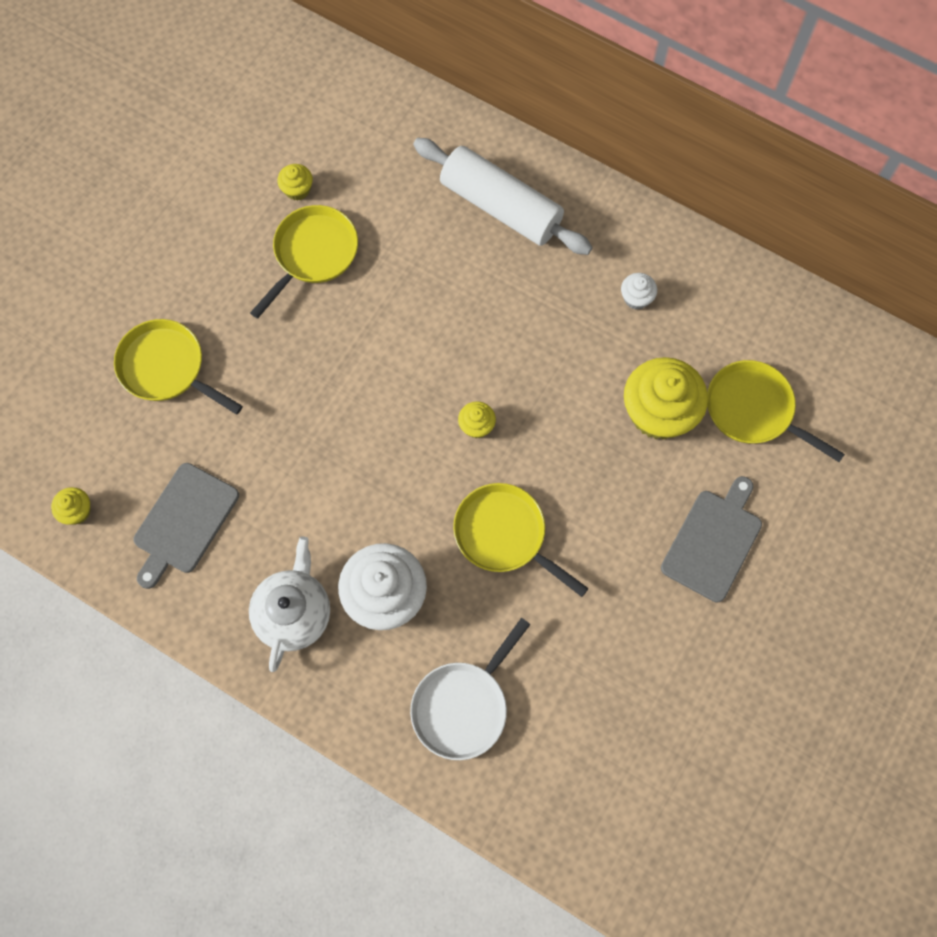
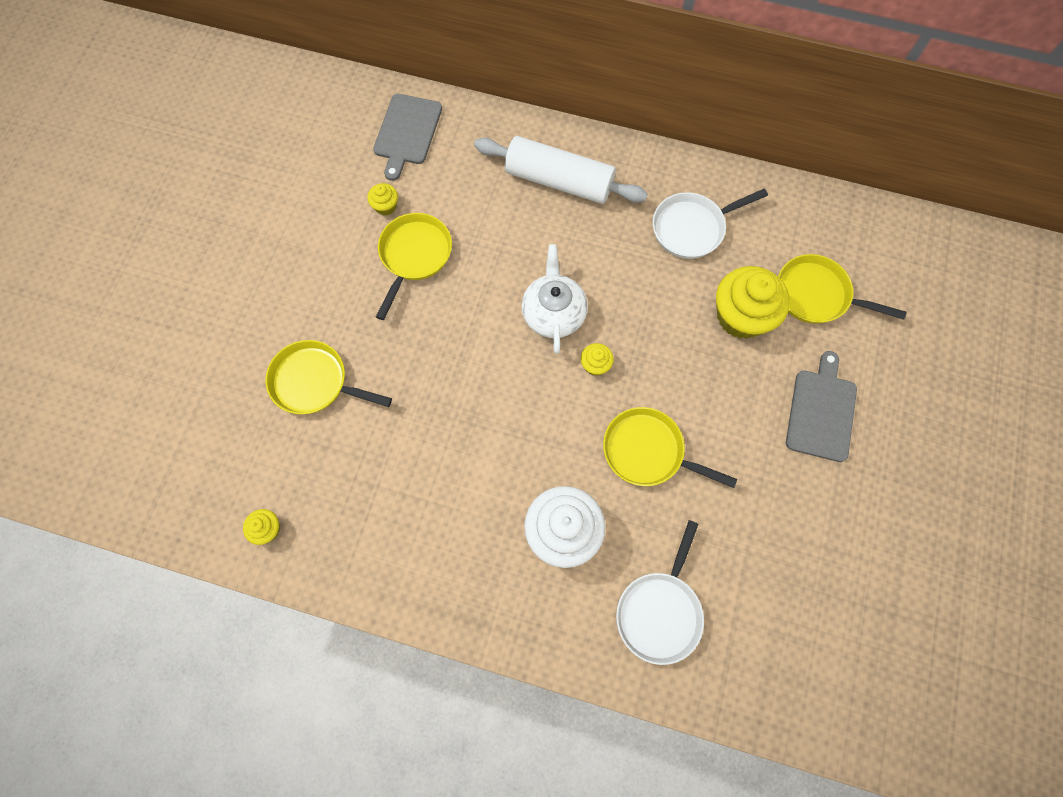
camera: 15 degrees left, 0 degrees up
grey cutting board [134,463,239,589] -> grey cutting board moved to [373,94,442,181]
white teapot [249,537,330,672] -> white teapot moved to [521,244,588,354]
white cupcake [621,273,657,310] -> white pan [653,189,768,259]

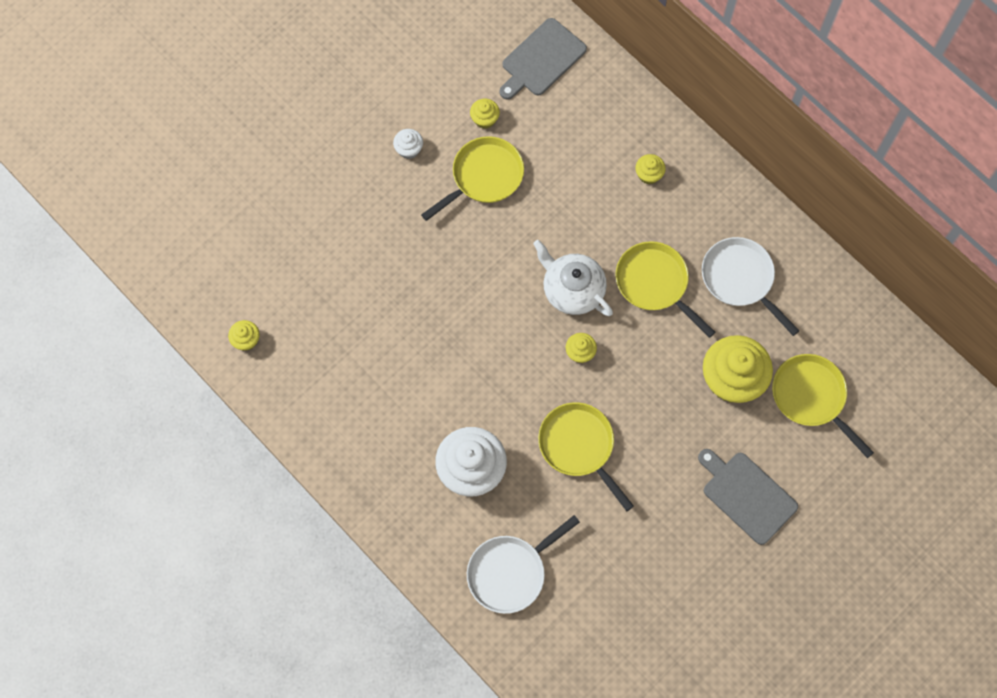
camera: 30 degrees right, 0 degrees up
yellow pan [266,340,392,414] -> yellow pan moved to [615,241,715,338]
white rolling pin [474,136,648,204] -> yellow cupcake [635,154,666,185]
white teapot [521,244,588,354] -> white teapot turned 75 degrees counterclockwise [533,240,613,316]
white pan [653,189,768,259] -> white pan turned 45 degrees clockwise [702,237,800,336]
grey cutting board [786,351,857,462] -> grey cutting board turned 90 degrees counterclockwise [698,449,798,545]
none -> white cupcake [393,129,423,159]

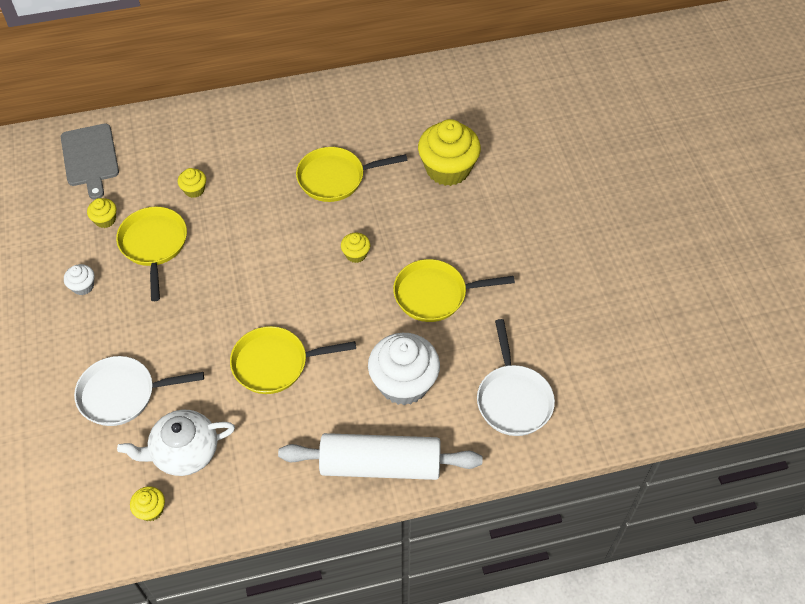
camera: 60 degrees left, 15 degrees down
white teapot [533,240,613,316] -> white teapot moved to [117,410,235,476]
yellow cupcake [635,154,666,185] -> yellow cupcake moved to [178,168,206,198]
grey cutting board [698,449,798,545] -> none
white pan [702,237,800,336] -> white pan moved to [74,356,204,426]
yellow pan [772,354,874,458] -> yellow pan moved to [230,326,356,394]
none -> white rolling pin [278,433,482,480]

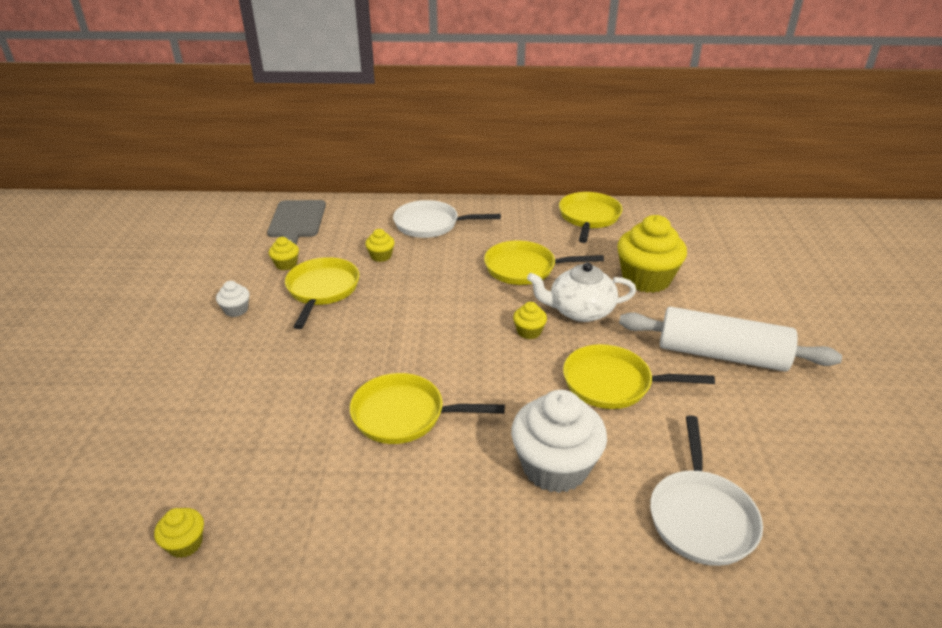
camera: 15 degrees right, 20 degrees down
white pan [74,356,204,426] -> white pan moved to [393,200,501,238]
white teapot [117,410,235,476] -> white teapot moved to [527,262,636,322]
white rolling pin [278,433,482,480] -> white rolling pin moved to [619,307,842,371]
none -> yellow pan [559,192,622,243]

